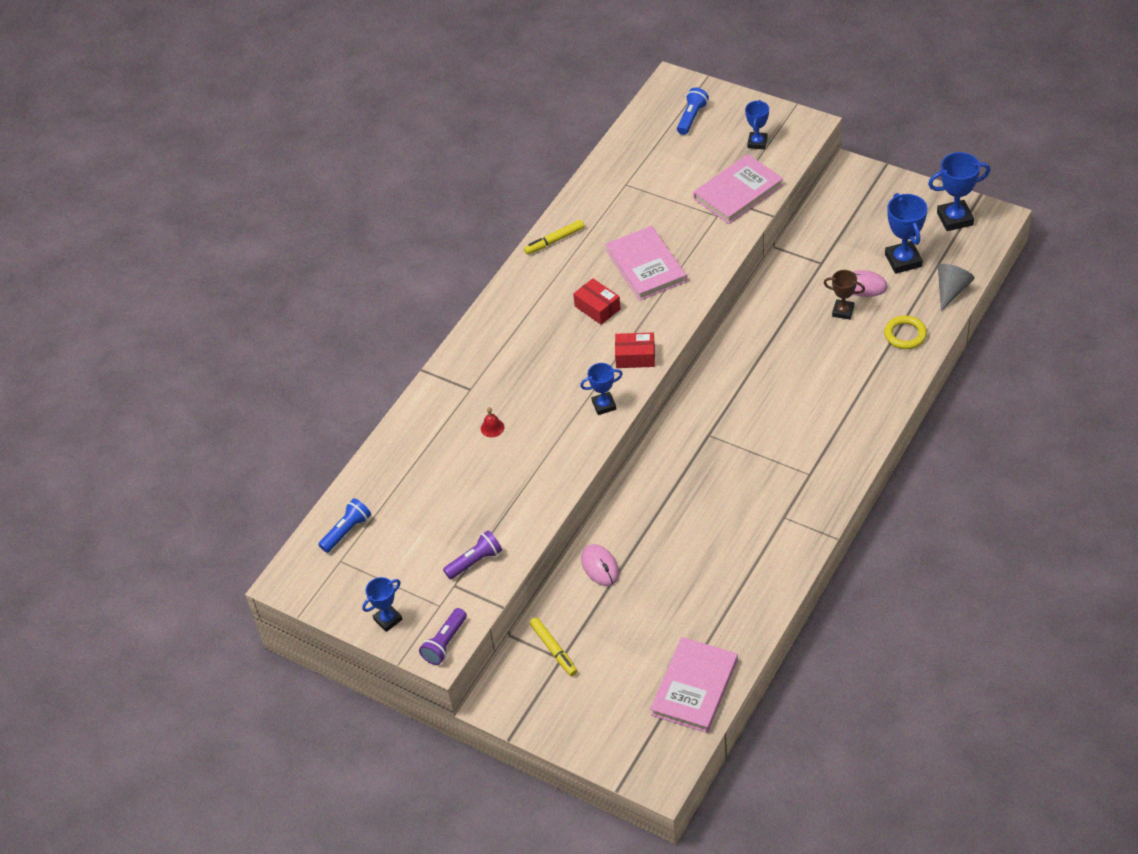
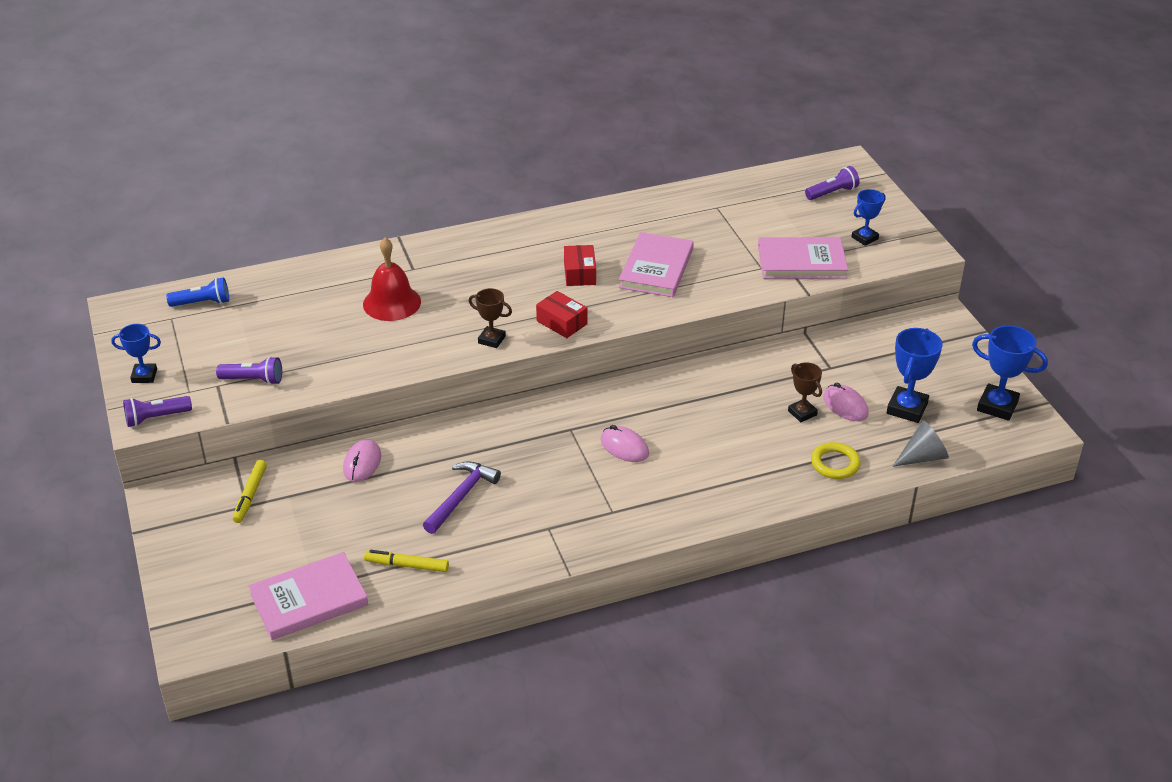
camera: 35 degrees right, 10 degrees down
red bell [481,407,504,437] -> red bell [363,237,421,321], size x2.33
yellow marker [524,220,584,254] -> yellow marker moved to [364,550,449,572]
blue trophy [580,363,623,415] -> brown trophy [469,288,512,348]
blue flashlight [677,87,709,135] -> purple flashlight [805,166,859,200]
none -> purple hammer [423,461,501,534]
none -> pink mouse [600,425,649,462]

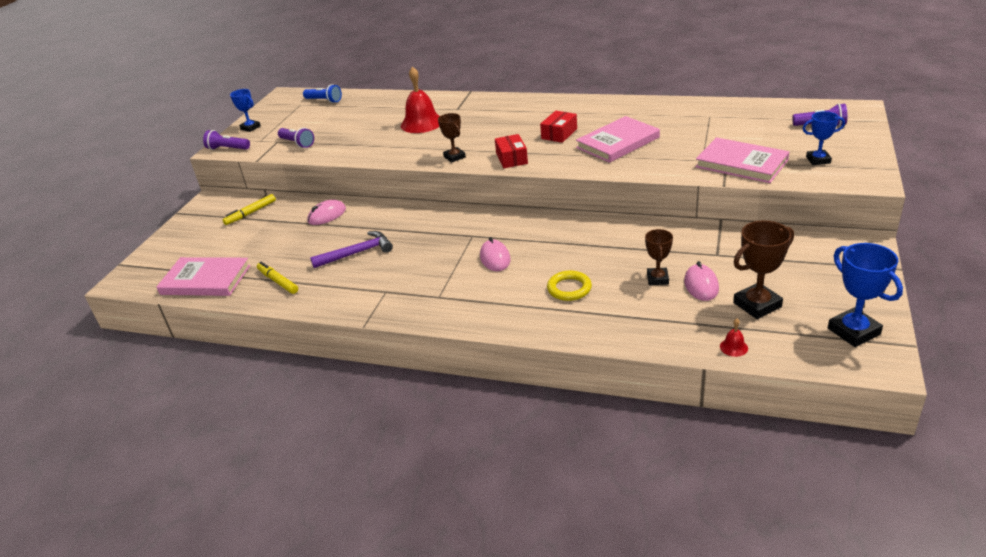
camera: 40 degrees right, 5 degrees down
yellow ring [811,442,861,479] -> yellow ring moved to [547,271,592,301]
blue trophy [887,328,943,423] -> brown trophy [733,220,794,319]
grey cone [893,420,949,467] -> red bell [720,319,748,357]

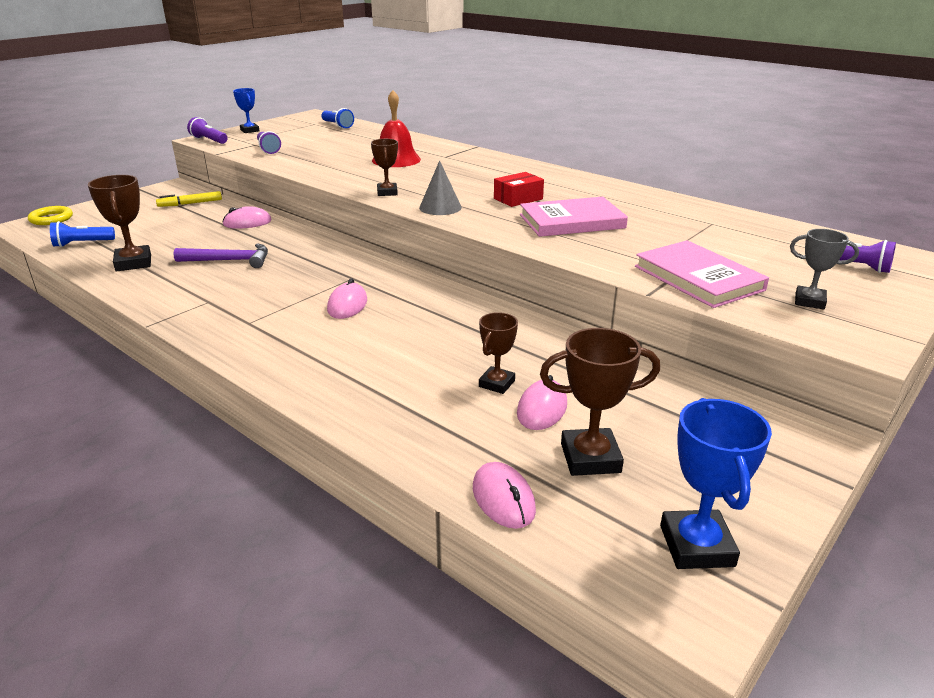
camera: 20 degrees right, 5 degrees down
pink book [156,257,250,296] -> blue flashlight [50,221,115,247]
yellow marker [257,262,298,294] -> brown trophy [88,175,151,272]
red box [495,134,528,168] -> grey cone [419,160,462,215]
yellow ring [547,271,592,301] -> yellow ring moved to [28,206,73,225]
red bell [720,319,748,357] -> pink mouse [473,462,536,529]
blue trophy [802,111,845,165] -> grey trophy [790,229,859,309]

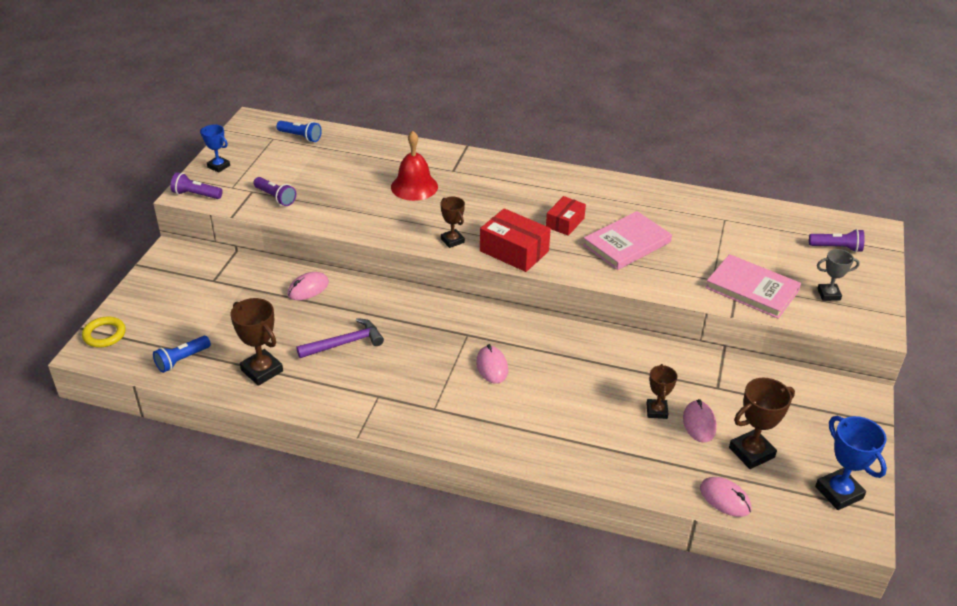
camera: 25 degrees left, 10 degrees up
yellow marker [156,191,222,207] -> none
grey cone [419,160,462,215] -> red box [480,208,551,272]

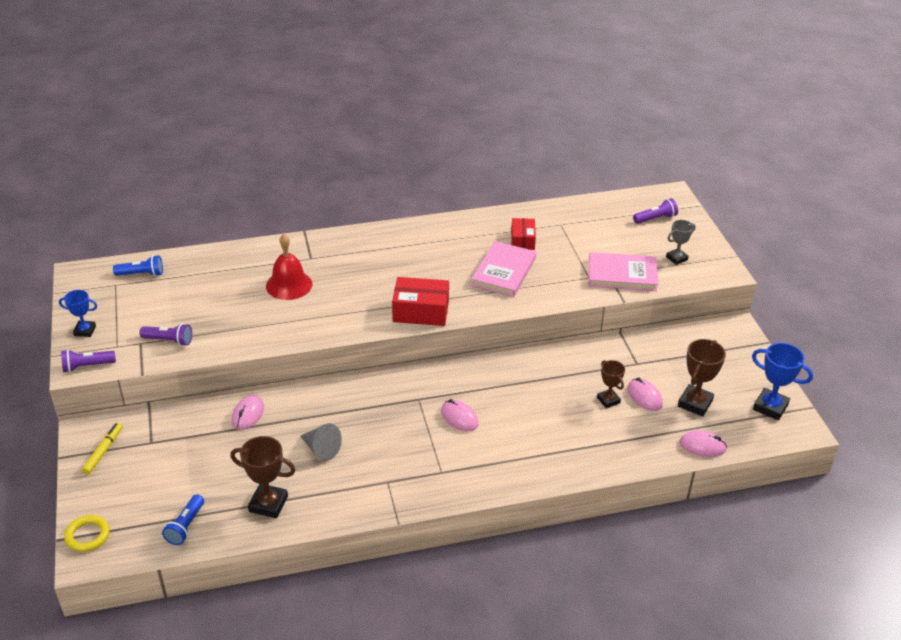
camera: 30 degrees left, 0 degrees up
purple hammer [296,318,384,358] -> grey cone [300,423,342,461]
brown trophy [441,197,465,248] -> none
red box [546,196,586,236] -> red box moved to [511,218,536,250]
none -> yellow marker [82,423,123,474]

